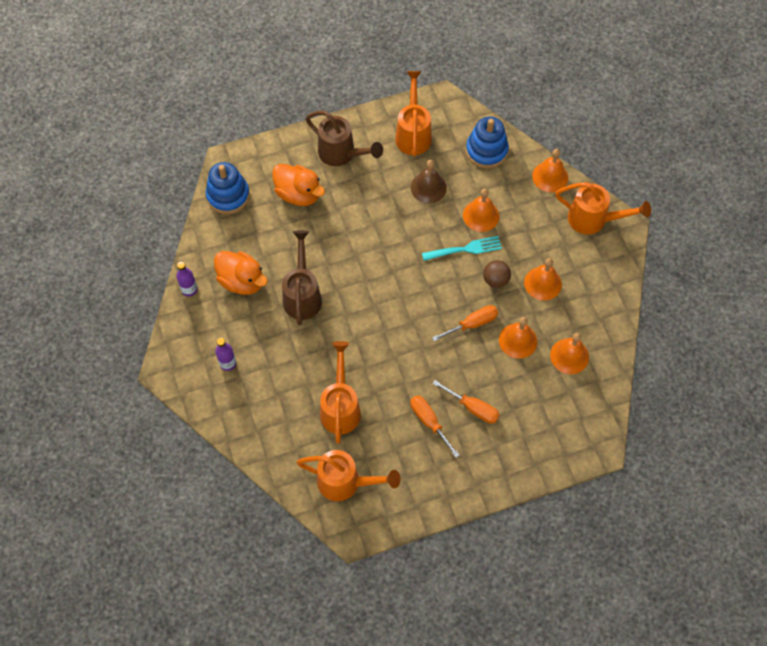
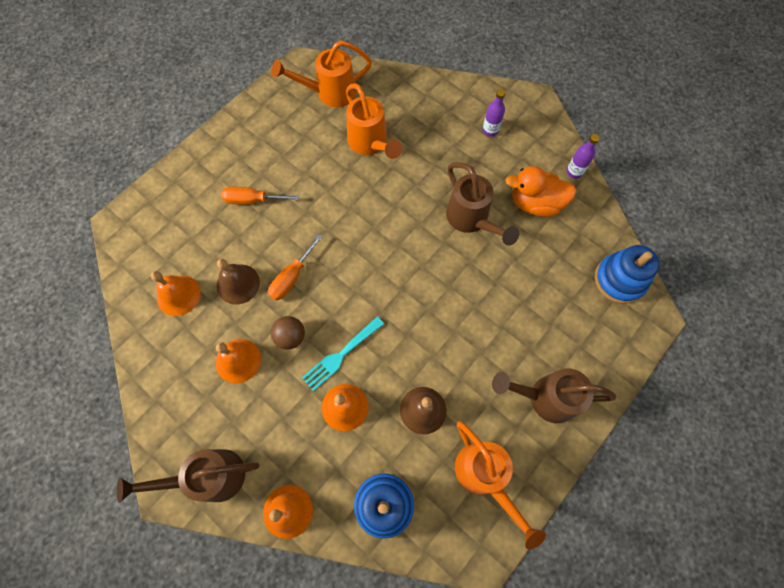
camera: 150 degrees right, 5 degrees up
orange duck [272,164,325,206] -> none
orange screwdriver [410,395,459,458] -> none
orange bell [499,317,537,359] -> brown bell [217,259,260,305]
orange watering can [555,182,651,234] -> brown watering can [117,449,259,503]

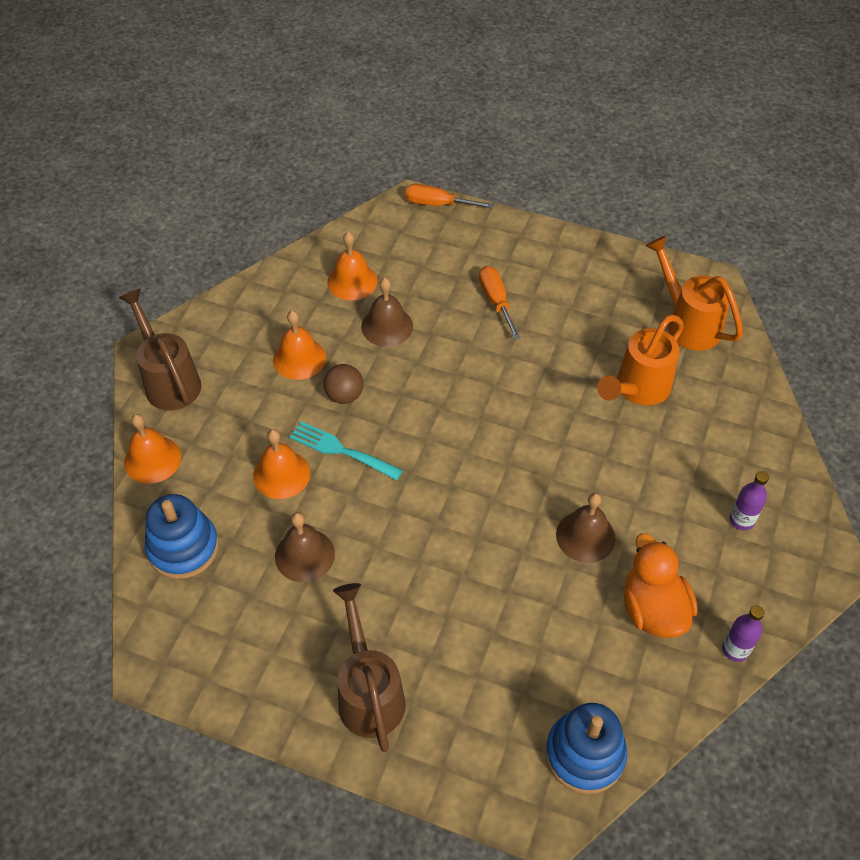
camera: 70 degrees right, 15 degrees down
orange screwdriver [268,234,322,301] -> orange screwdriver moved to [405,184,494,209]
brown watering can [446,162,519,246] -> brown bell [556,493,616,563]
orange watering can [455,421,546,549] -> none

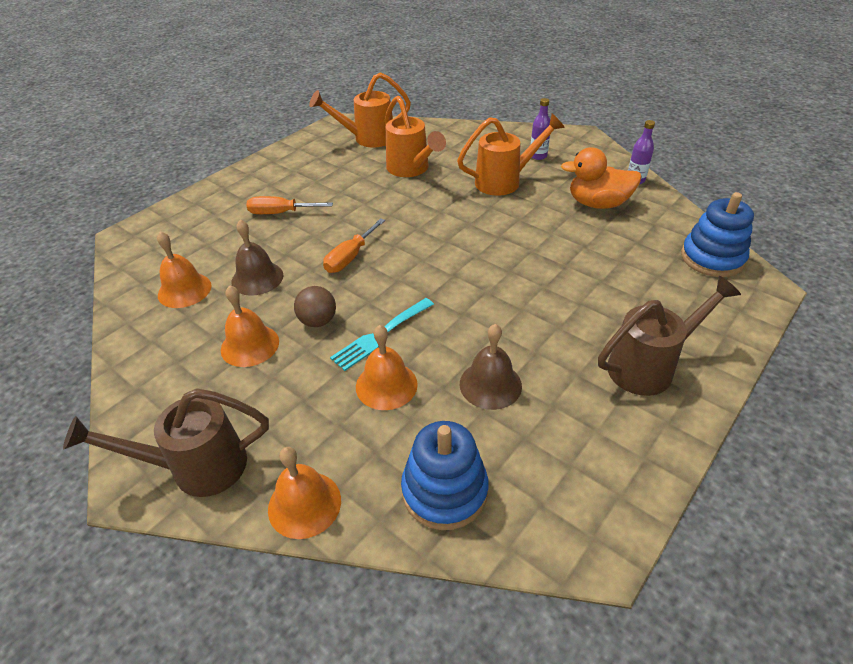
camera: 70 degrees left, 10 degrees down
brown watering can [333,583,406,752] -> brown watering can turned 150 degrees clockwise [598,276,741,396]
orange screwdriver [405,184,494,209] -> orange screwdriver moved to [323,218,385,273]
brown bell [556,493,616,563] -> none
none -> orange watering can [457,114,565,196]

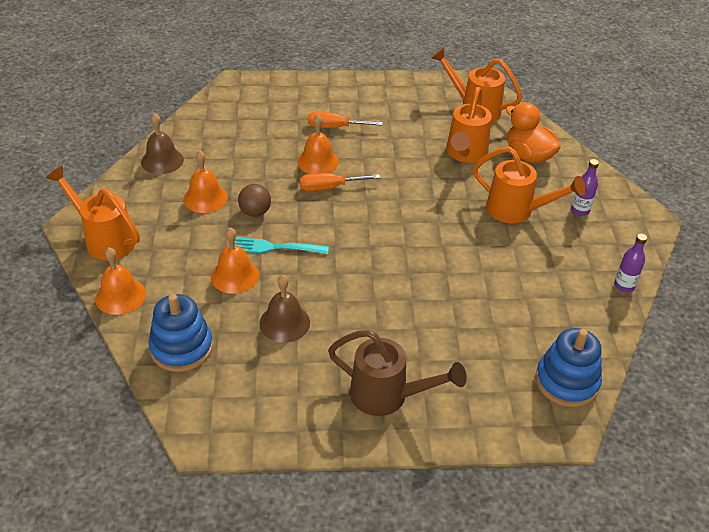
camera: 45 degrees right, 0 degrees up
brown watering can [63,388,269,497] -> orange watering can [46,166,140,261]
orange bell [157,231,211,308] -> orange bell moved to [297,114,339,174]
brown bell [231,219,283,296] -> brown bell moved to [141,113,184,174]
orange screwdriver [246,196,333,214] -> orange screwdriver turned 45 degrees counterclockwise [308,112,383,128]
orange duck [561,147,642,209] -> orange duck moved to [506,102,561,163]

